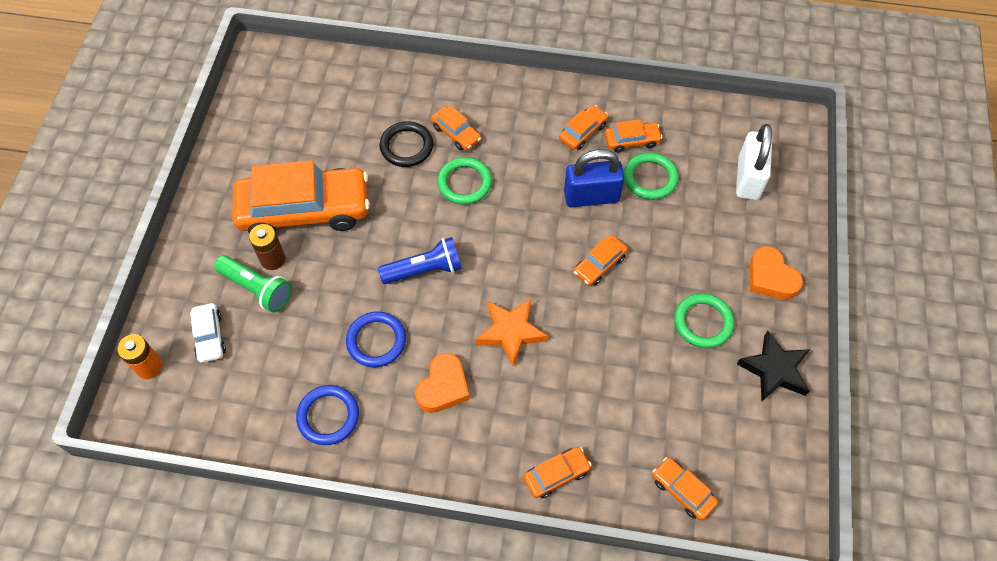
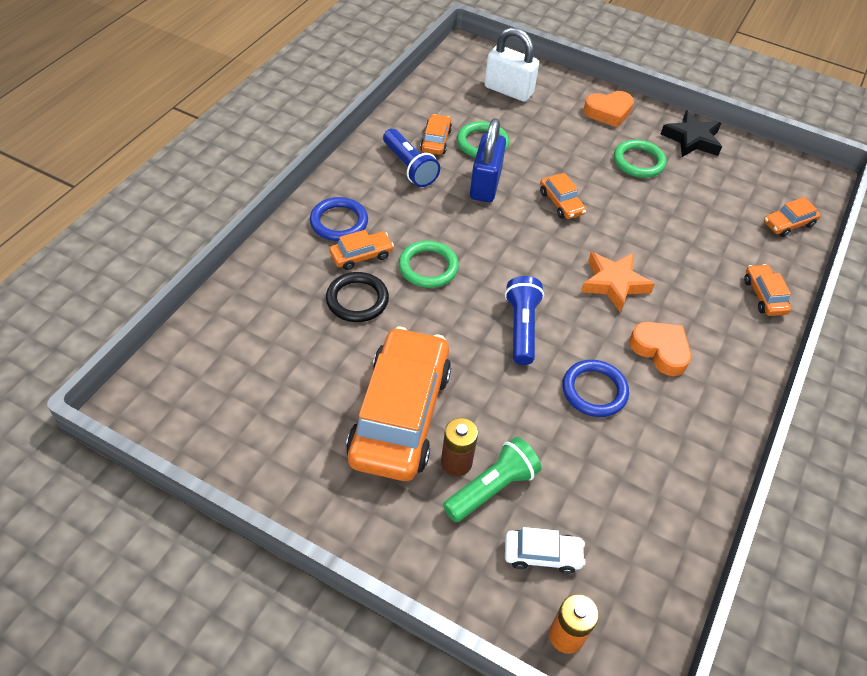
camera: 75 degrees left, 10 degrees down
blue ring [296,385,359,445] -> blue ring moved to [310,197,368,241]
orange car [559,105,608,150] -> blue flashlight [383,129,440,187]

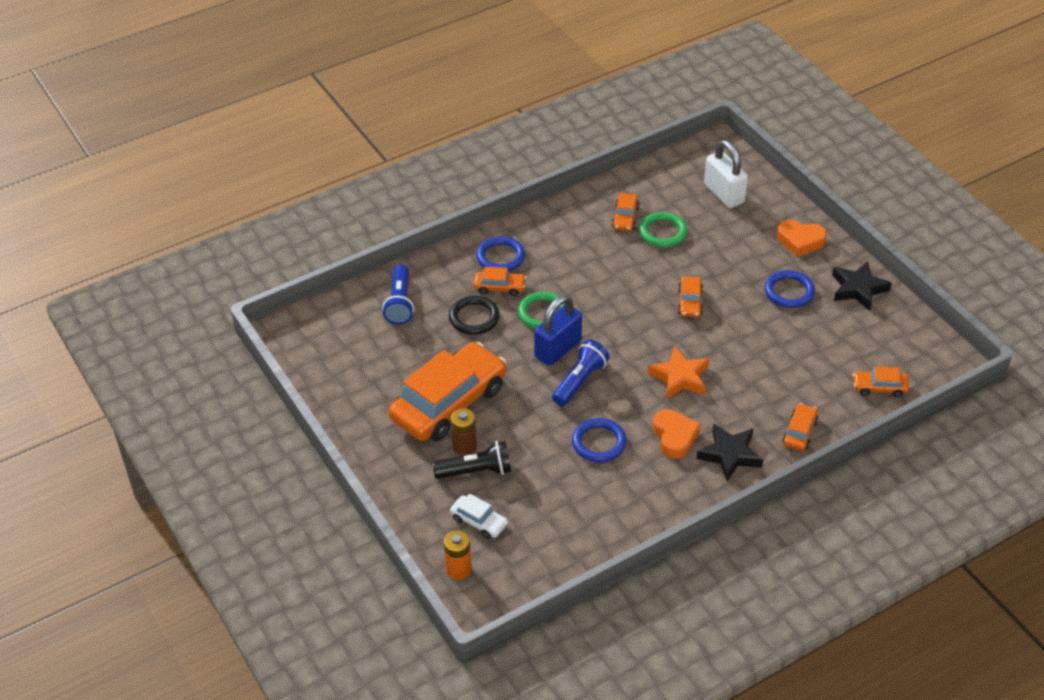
camera: 35 degrees right, 5 degrees down
blue flashlight [383,129,440,187] -> blue flashlight moved to [382,264,414,325]
orange car [420,114,452,155] -> orange car turned 150 degrees clockwise [612,193,639,231]
green flashlight [443,437,541,522] -> black flashlight [432,441,511,479]
blue padlock [470,118,506,202] -> blue padlock moved to [534,295,582,366]
green ring [614,140,666,178] -> blue ring [765,270,815,308]
none -> black star [696,424,763,481]

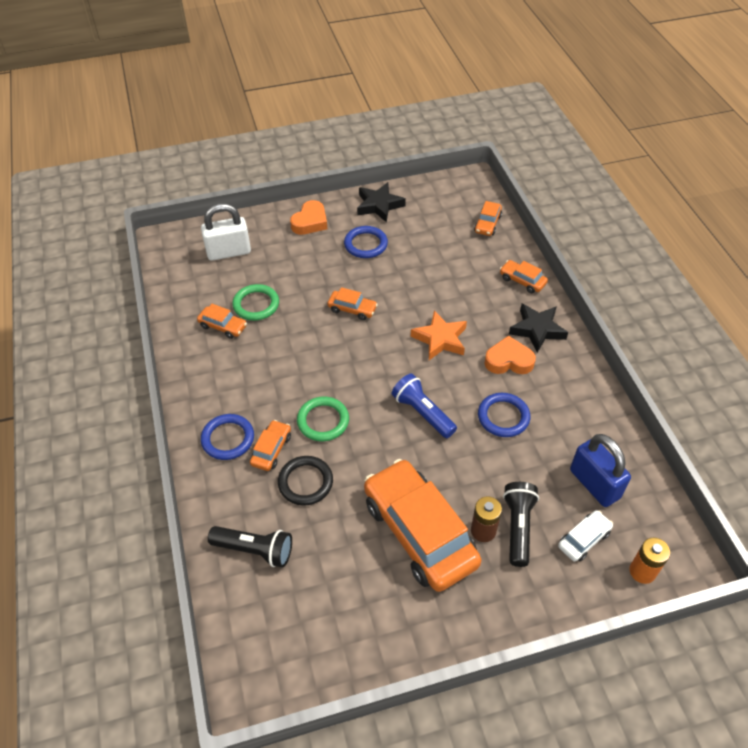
camera: 75 degrees left, 5 degrees up
blue flashlight [382,264,414,325] -> black flashlight [208,526,292,568]
blue padlock [534,295,582,366] -> blue padlock moved to [570,434,631,507]

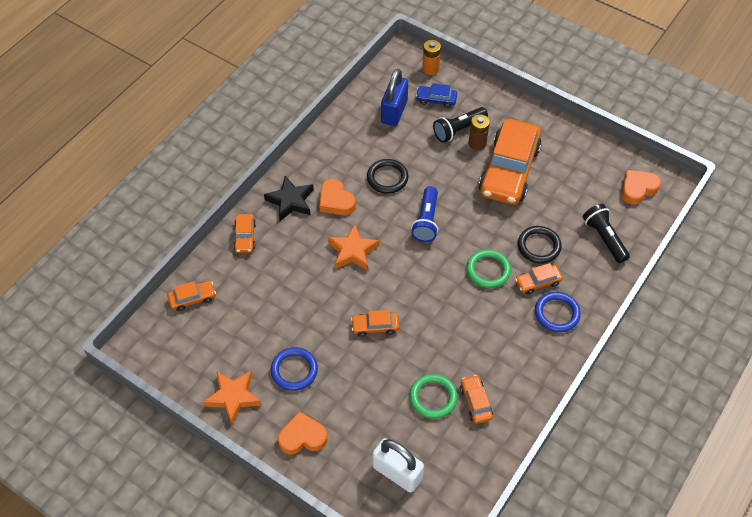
camera: 130 degrees left, 5 degrees up
orange car [327,287,378,320] -> orange car turned 75 degrees counterclockwise [351,310,399,337]
black star [357,182,406,223] -> orange star [203,371,262,424]
blue ring [478,393,530,437] -> black ring [367,159,408,194]
white car [558,510,613,562] -> blue car [416,83,457,108]
none -> orange heart [621,170,661,205]

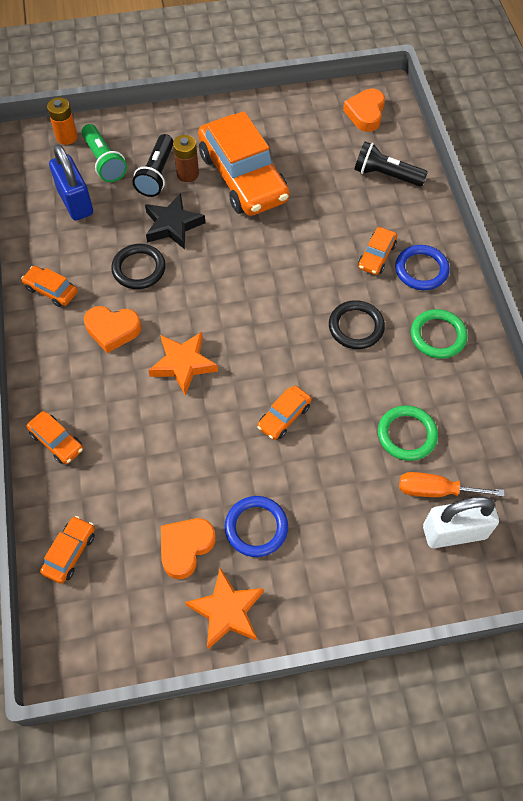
camera: 45 degrees left, 5 degrees up
black star [264,176,314,221] -> black star moved to [145,193,205,249]
orange heart [278,411,328,455] -> orange heart moved to [161,518,216,579]
blue flashlight [411,186,438,242] -> none
blue car [416,83,457,108] -> green flashlight [81,124,127,182]
orange car [460,375,493,424] -> orange car moved to [21,266,78,307]
green ring [466,249,511,288] -> green ring moved to [411,309,467,359]
black ring [518,226,562,264] -> black ring moved to [329,300,385,349]
none -> orange screwdriver [399,472,505,497]

